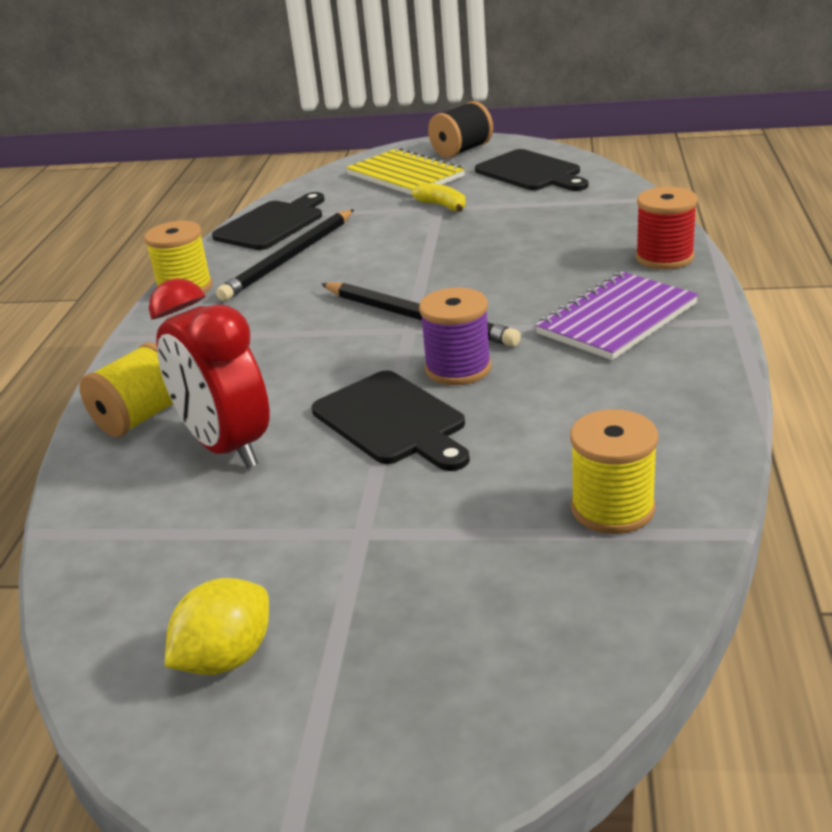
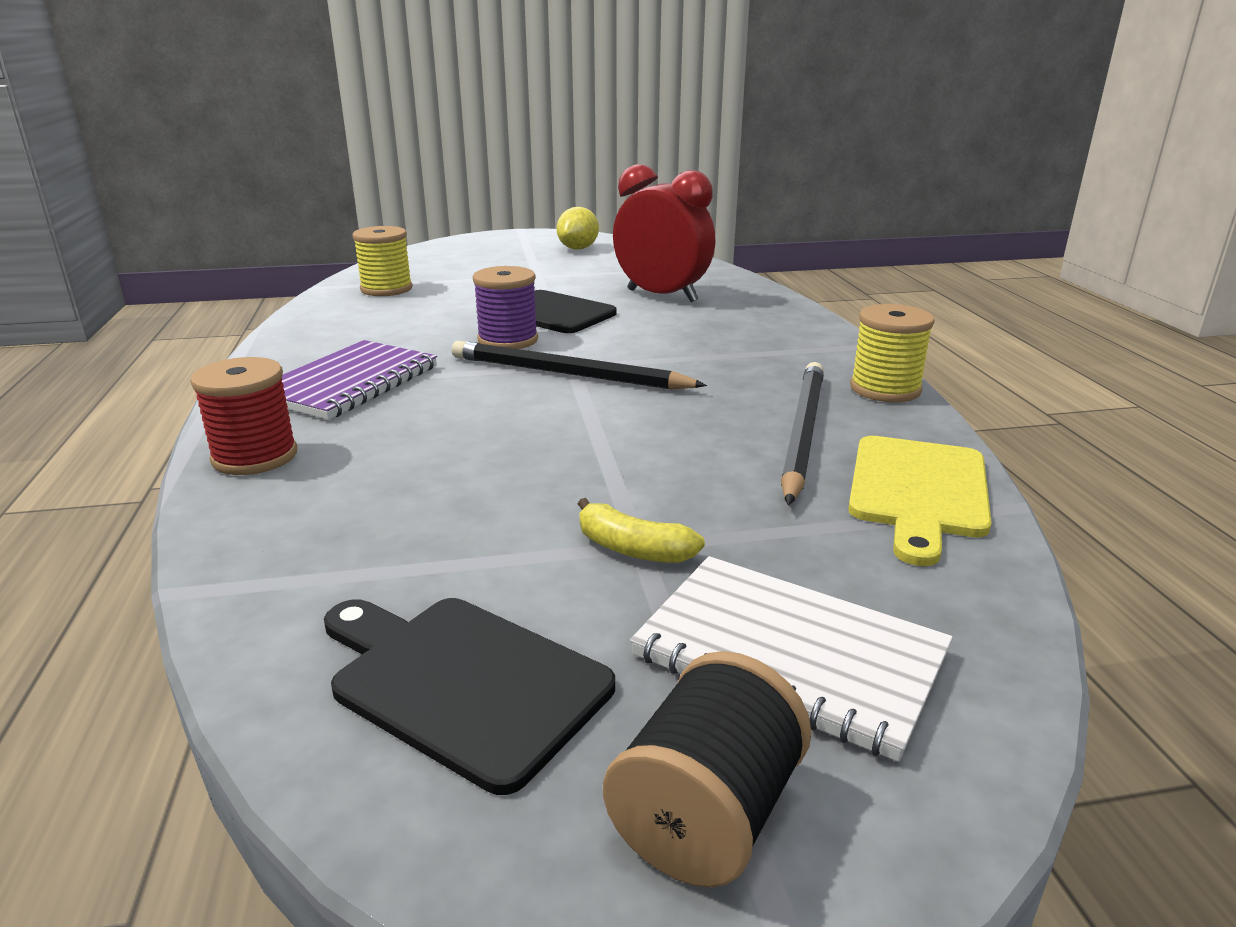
camera: 160 degrees right, 5 degrees down
yellow spool [79,343,174,437] -> none
black cutting board [212,192,325,250] -> yellow cutting board [848,436,992,566]
yellow notebook [346,148,465,195] -> white notebook [630,556,953,762]

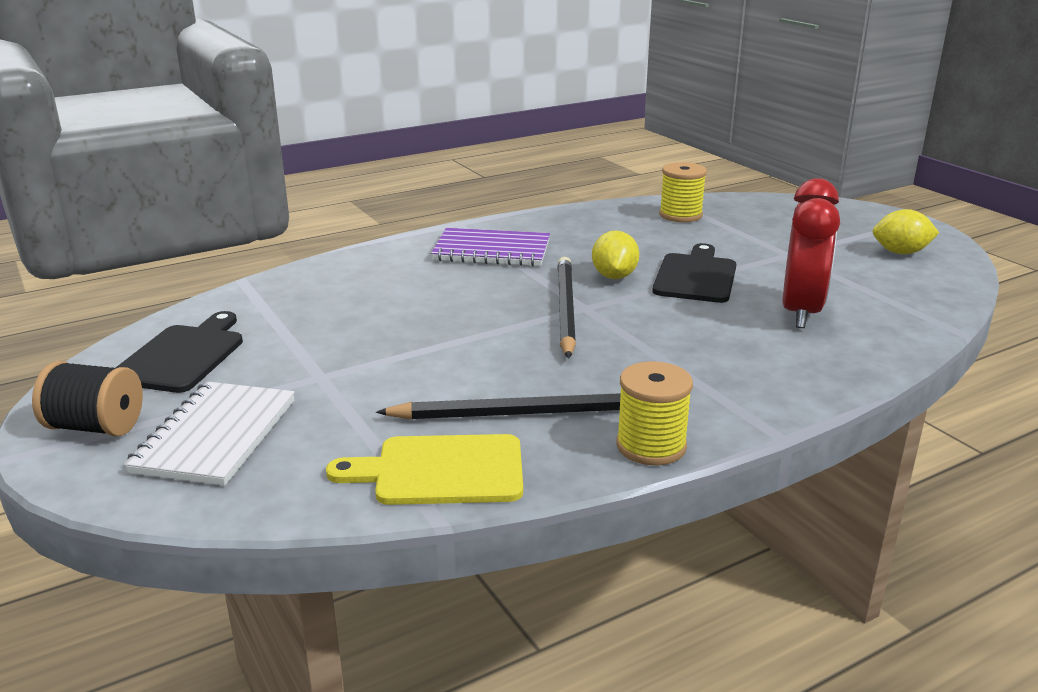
camera: 70 degrees right, 0 degrees up
red spool [190,357,297,475] -> none
purple spool [473,266,538,349] -> yellow lemon [592,231,639,279]
yellow banana [578,498,705,563] -> none

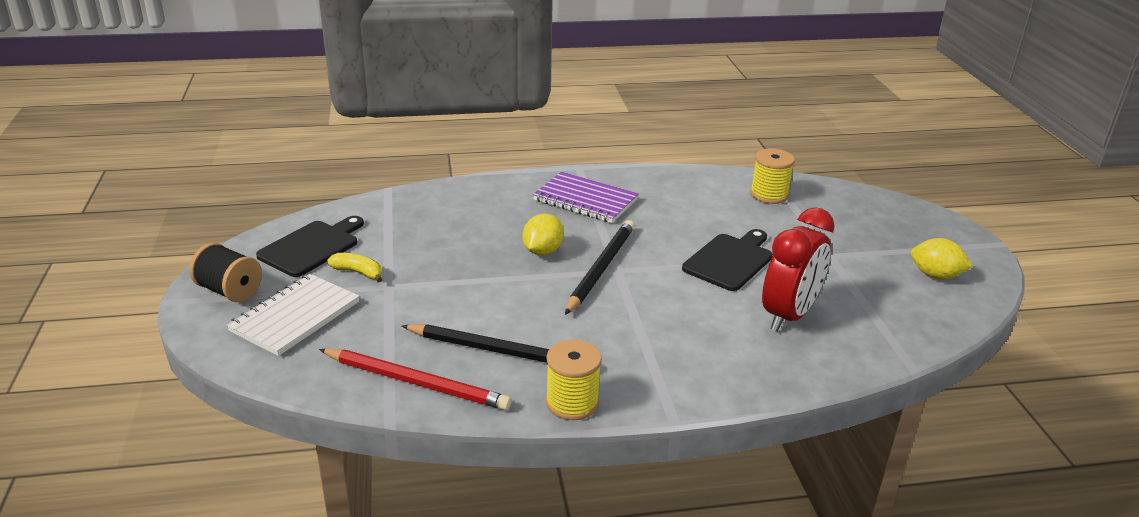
camera: 20 degrees right, 5 degrees up
yellow cutting board [326,434,523,505] -> red pencil [319,348,512,410]
yellow lemon [592,231,639,279] -> yellow lemon moved to [523,214,564,255]
none -> yellow banana [327,253,382,282]

